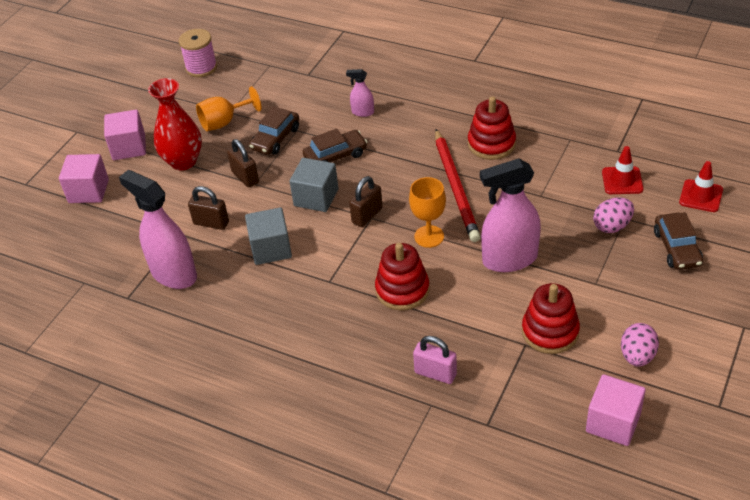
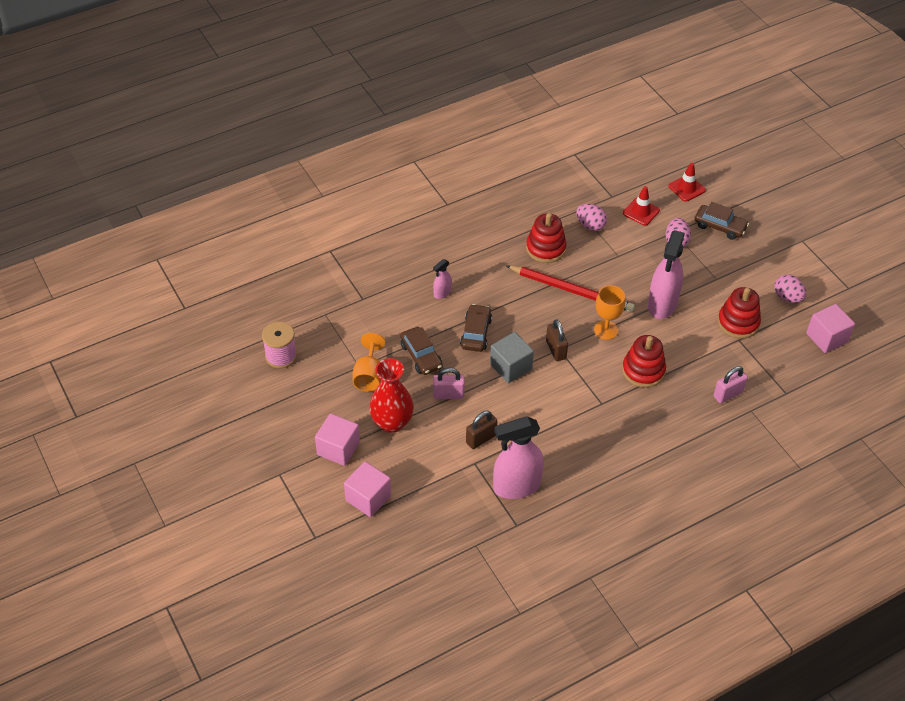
camera: 60 degrees left, 5 degrees up
brown padlock [227,139,259,188] -> pink padlock [433,368,465,400]
grey cube [245,207,292,265] -> none
none -> pink egg [576,204,607,231]

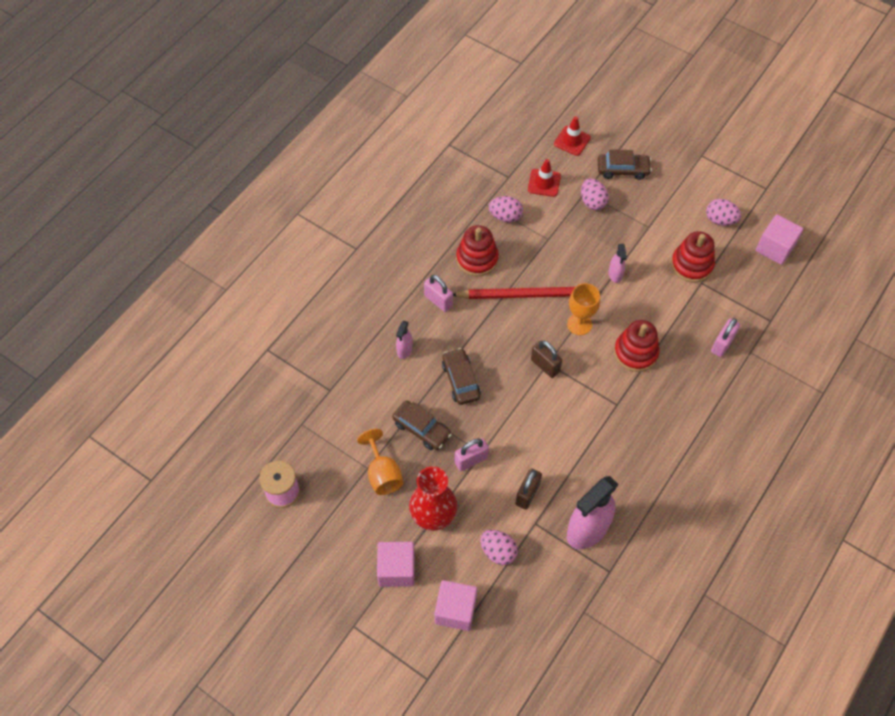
camera: 25 degrees left, 10 degrees up
grey cube [490,332,534,383] -> none
pink spray bottle [648,230,685,319] -> pink spray bottle [609,244,627,283], size x0.47
none -> pink padlock [424,275,453,312]
none -> pink egg [480,530,518,565]

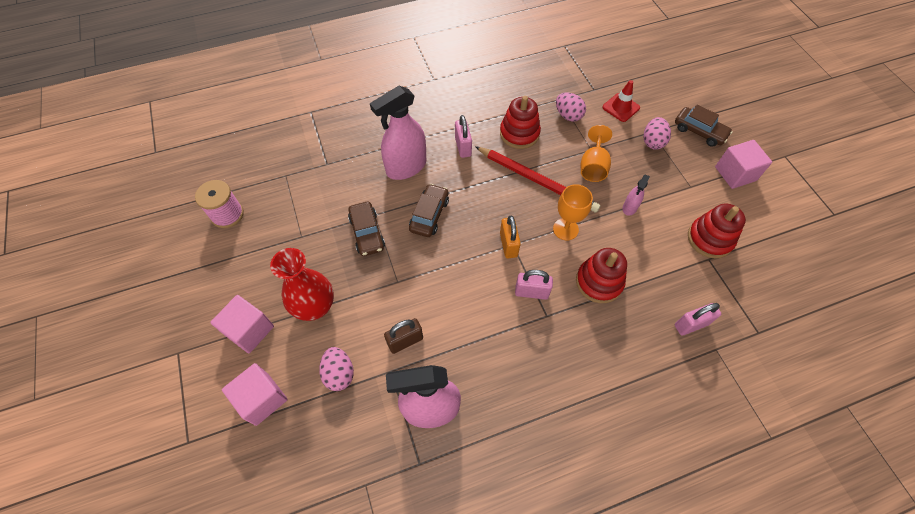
camera: 35 degrees right, 0 degrees up
orange goblet [357,429,403,495] -> orange goblet moved to [581,125,612,182]
pink spray bottle [396,321,413,359] -> pink spray bottle [370,86,426,180], size x2.12
pink padlock [455,438,489,471] -> pink padlock moved to [515,270,553,300]
brown padlock [531,341,562,378] -> orange padlock [500,216,521,258]
red traffic cone [554,116,591,156] -> none
pink egg [706,199,741,226] -> none
pink cube [756,214,803,265] -> pink cube moved to [715,140,772,189]

